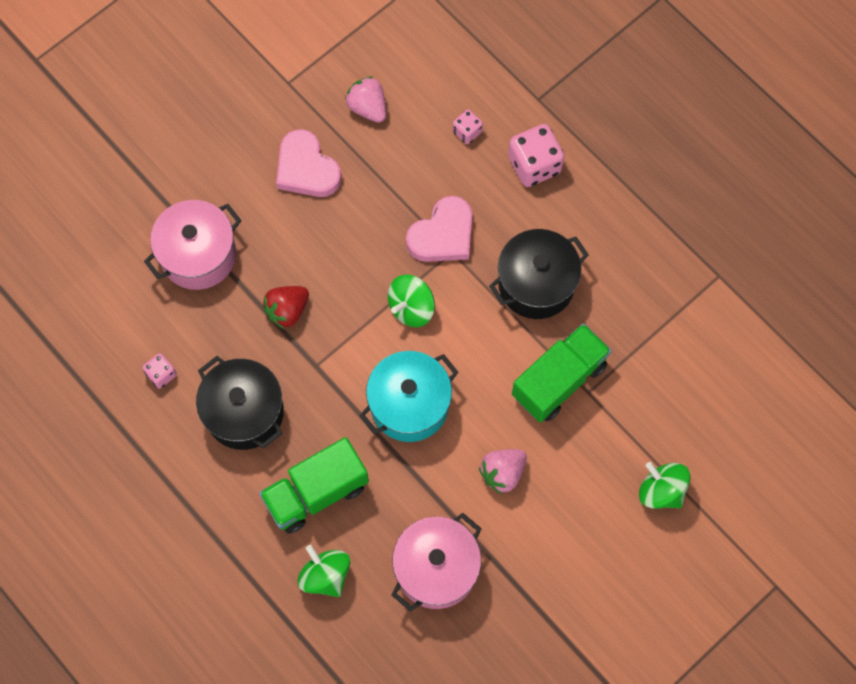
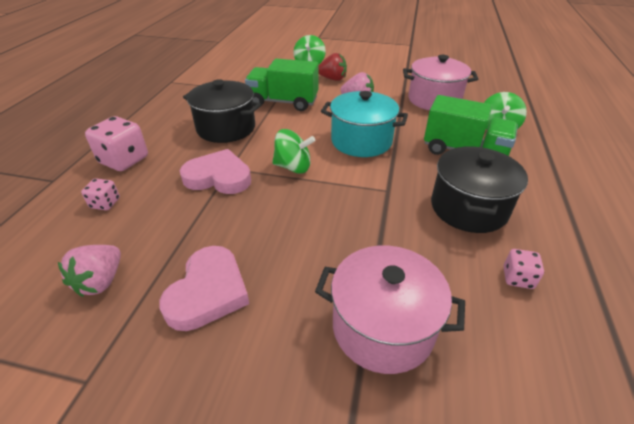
camera: 125 degrees left, 30 degrees down
red strawberry [263,286,309,329] -> red strawberry moved to [318,53,347,81]

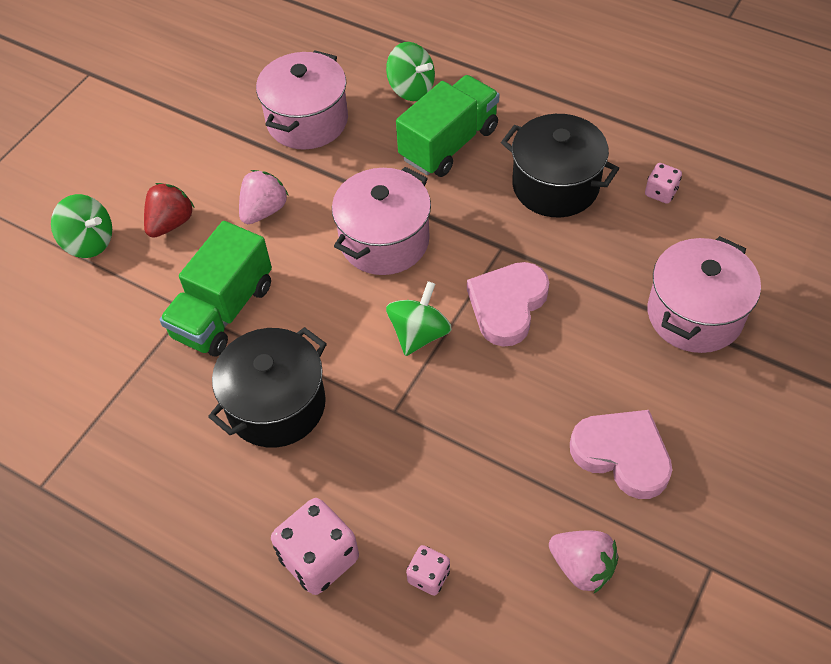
camera: 70 degrees left, 15 degrees up
pink heart [180,149,251,194] -> pink heart moved to [467,262,549,347]
turquoise pot [321,91,408,157] -> pink pot [332,167,431,275]

